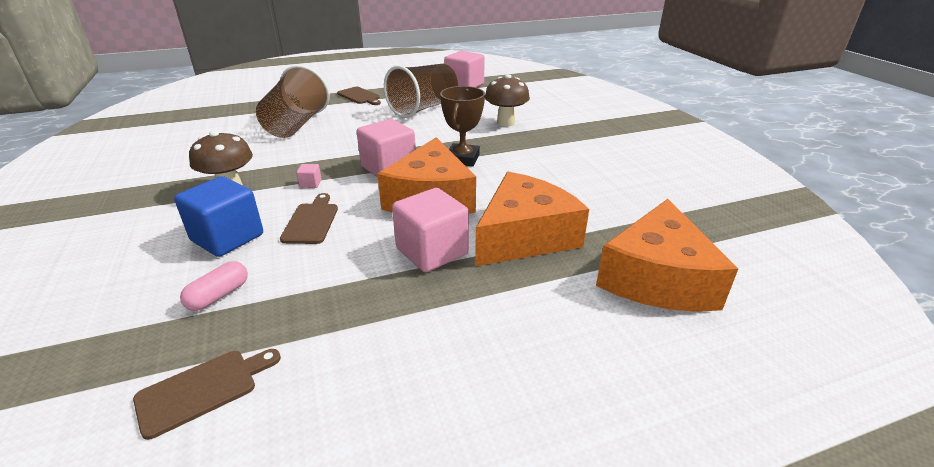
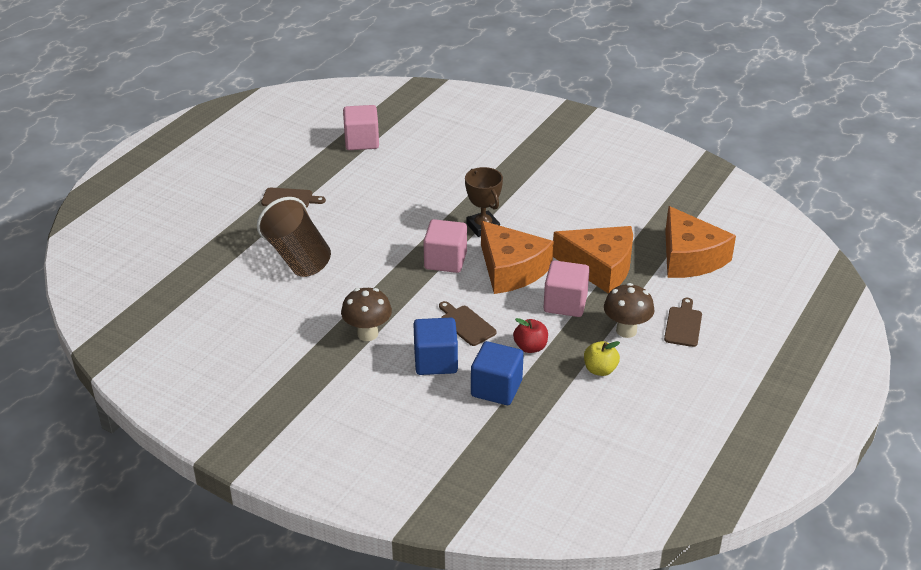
camera: 40 degrees left, 5 degrees up
brown cutting board [133,349,281,440] -> brown cutting board moved to [664,298,702,347]
pink capsule [180,261,248,311] -> blue cube [471,341,524,405]
pink cube [296,164,321,188] -> none
brown cup [384,64,458,118] -> none
orange cheese [475,172,589,266] -> orange cheese turned 105 degrees clockwise [553,226,633,294]
brown mushroom [485,74,530,127] -> brown mushroom moved to [604,283,655,338]
none -> red apple [513,318,548,353]
none -> yellow apple [584,341,620,376]

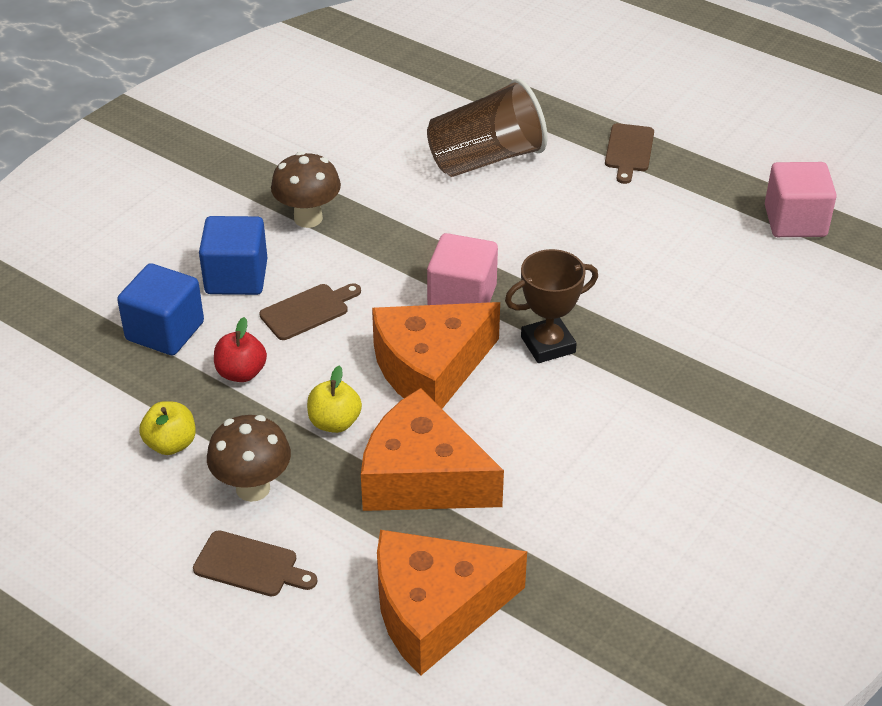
camera: 95 degrees right, 5 degrees up
pink cube [544,260,590,317] -> yellow apple [307,366,362,433]
orange cheese [553,226,633,294] -> orange cheese turned 90 degrees clockwise [361,388,504,511]

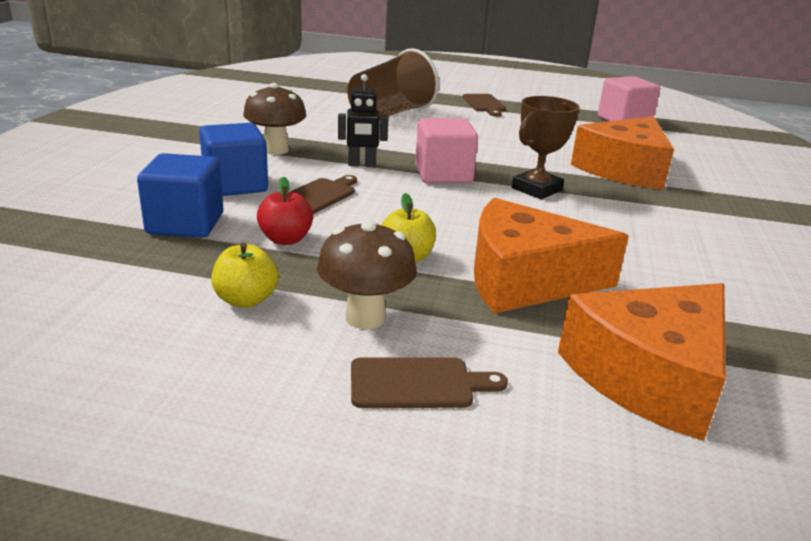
camera: 25 degrees left, 15 degrees down
orange cheese [372,302,500,409] -> orange cheese moved to [571,116,674,190]
none -> black robot [338,74,388,167]

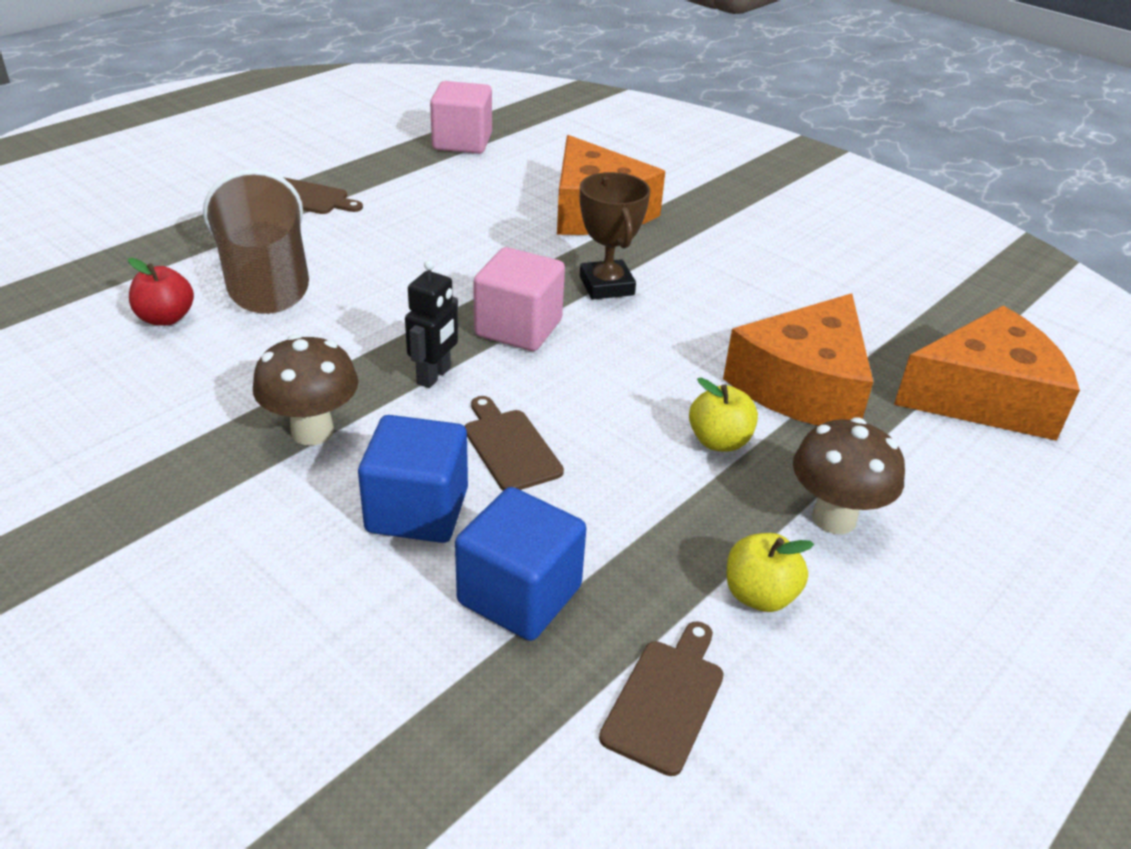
camera: 60 degrees left, 10 degrees up
red apple [257,177,313,245] -> red apple moved to [128,258,194,326]
brown cutting board [351,357,508,408] -> brown cutting board moved to [599,621,724,776]
orange cheese [558,283,726,441] -> orange cheese turned 90 degrees counterclockwise [894,306,1080,441]

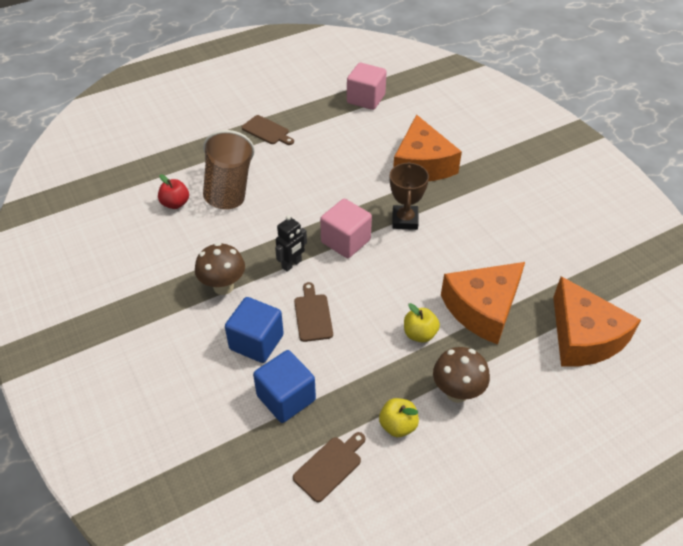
camera: 20 degrees right, 10 degrees up
orange cheese [894,306,1080,441] -> orange cheese turned 60 degrees clockwise [553,276,641,367]

